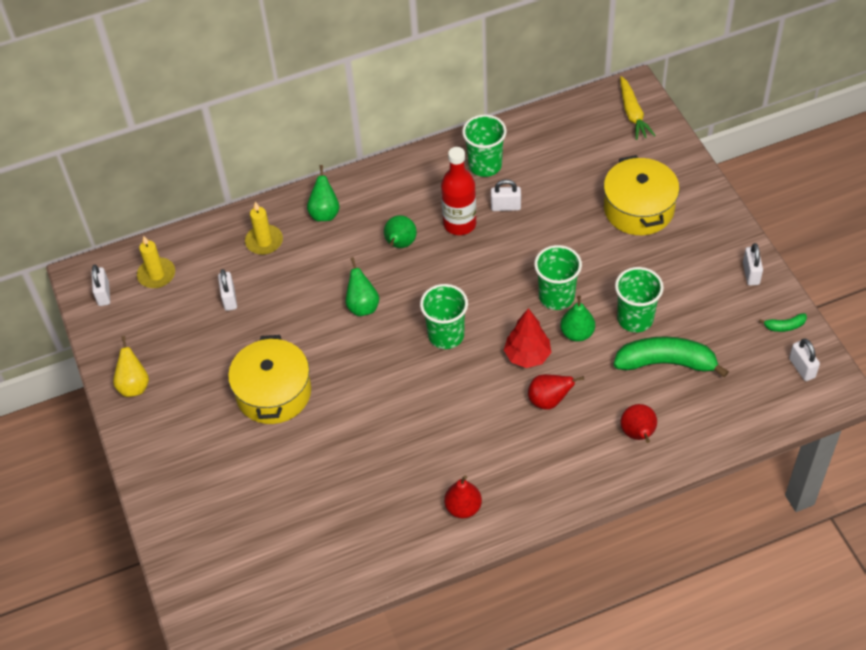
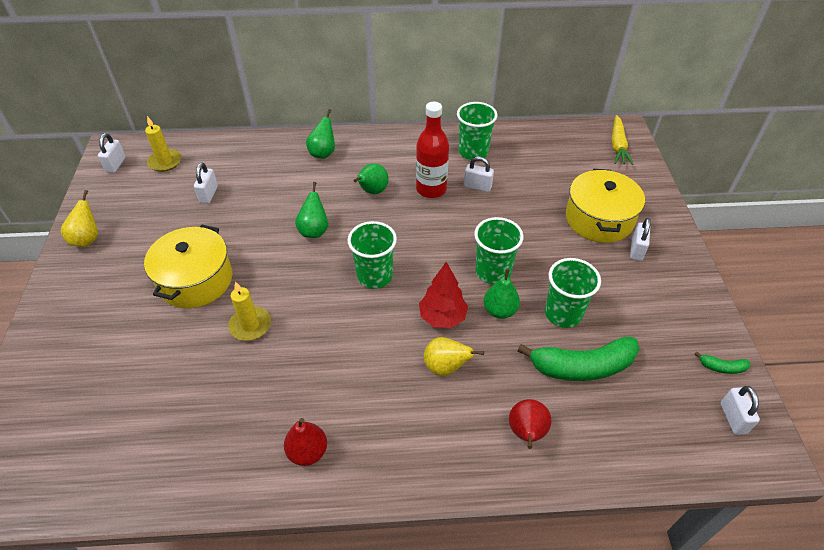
camera: 15 degrees right, 5 degrees down
yellow candle [245,202,283,255] -> yellow candle moved to [228,281,271,341]
red pear [528,374,584,410] -> yellow pear [424,337,484,376]
green banana [614,336,729,378] -> green banana turned 150 degrees clockwise [517,337,640,381]
white padlock [743,243,763,286] -> white padlock moved to [630,218,651,261]

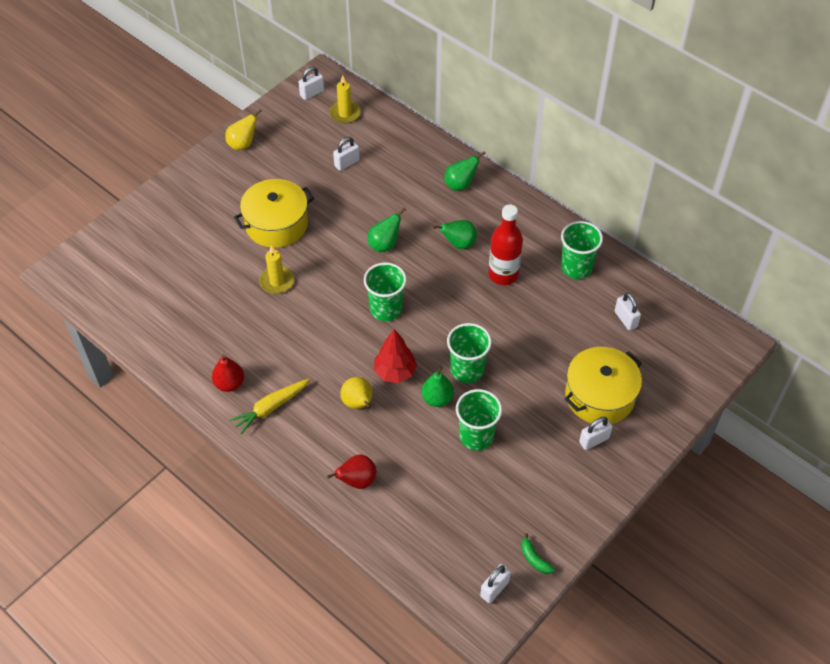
camera: 45 degrees right, 5 degrees up
white padlock [464,156,494,192] -> white padlock moved to [615,293,641,330]
green banana [517,337,640,381] -> none
yellow carrot [612,115,634,165] -> yellow carrot moved to [230,379,310,434]

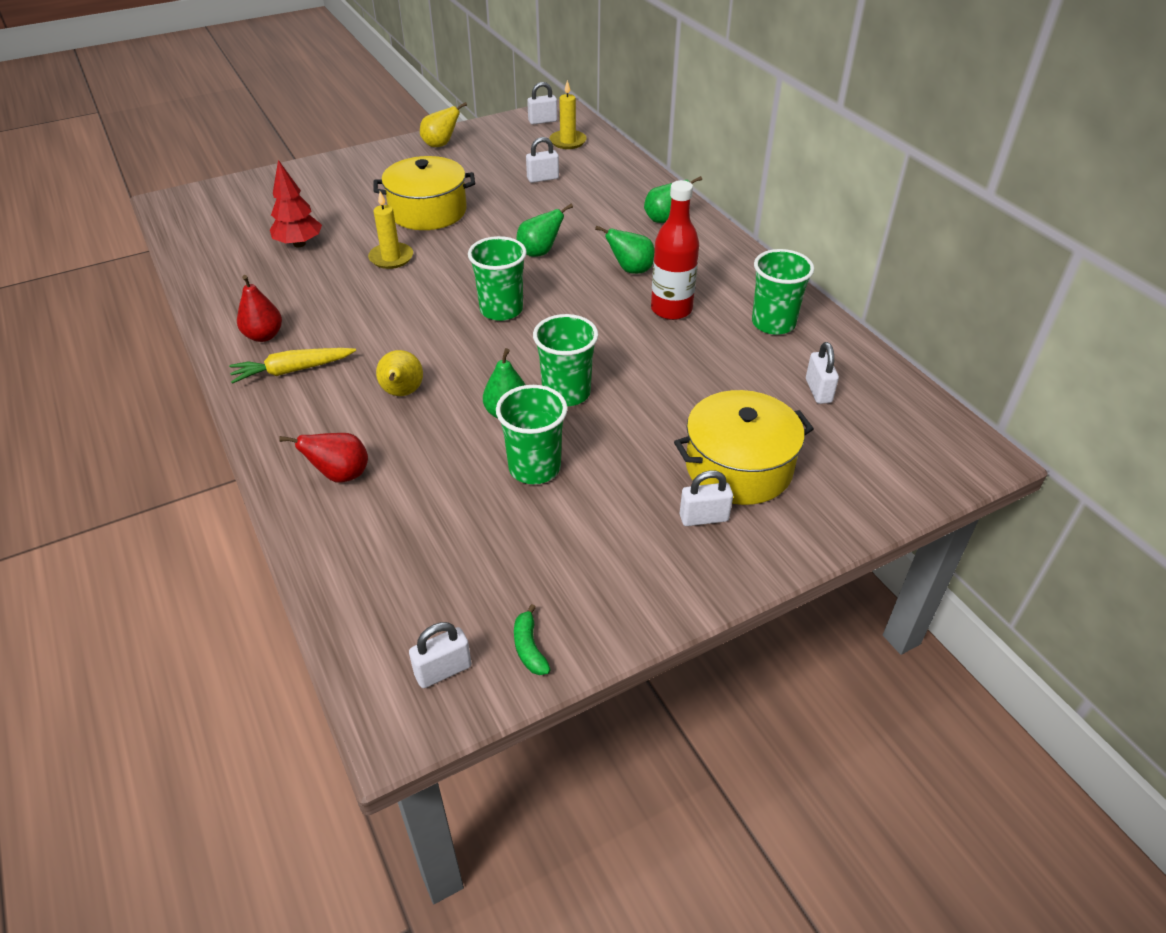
camera: 20 degrees right, 10 degrees down
red tree [374,329,417,383] -> red tree moved to [270,160,322,247]

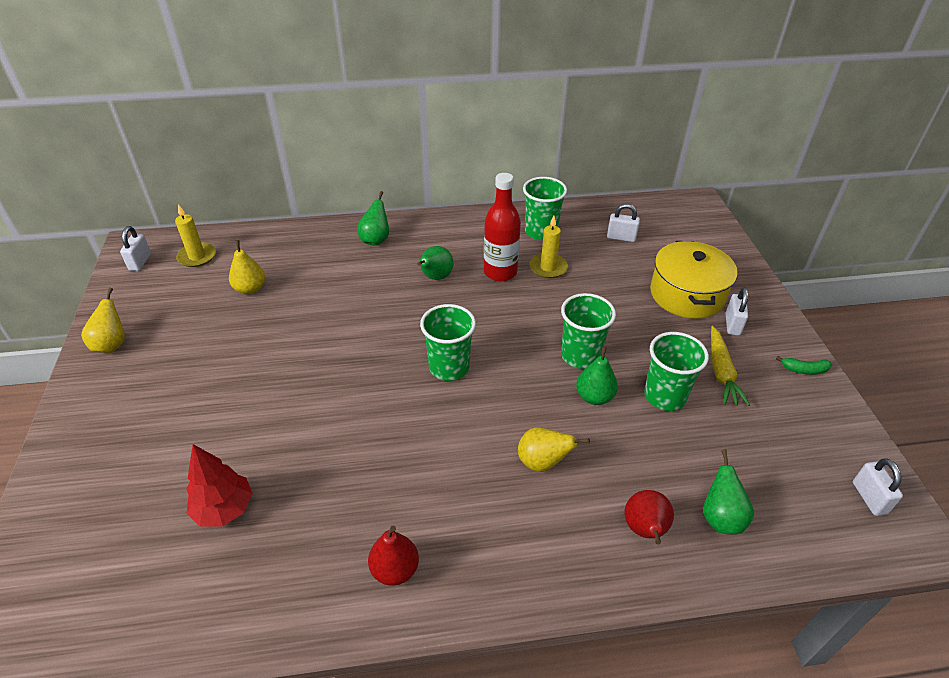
camera: 70 degrees left, 0 degrees up
yellow carrot [229,348,356,384] -> yellow carrot moved to [711,326,750,406]
yellow candle [368,191,413,269] -> yellow candle moved to [529,216,568,278]
yellow pot [373,156,475,230] -> none
green banana [514,604,551,675] -> green banana moved to [776,356,832,375]
green pear [516,204,573,257] -> green pear moved to [703,449,754,534]
white padlock [526,137,559,183] -> yellow pear [229,240,265,295]

